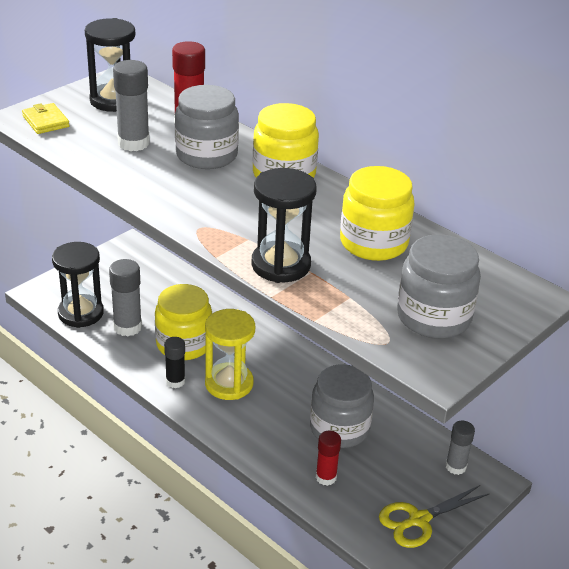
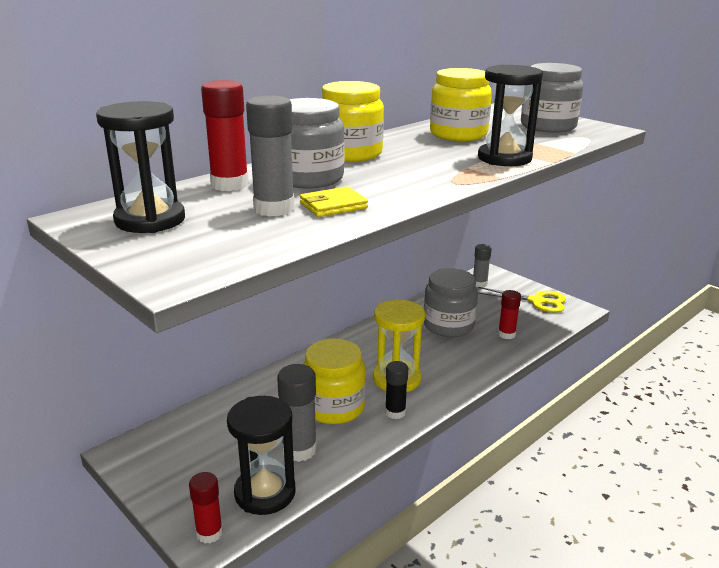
camera: 85 degrees left, 10 degrees down
yellow wallet [22,103,70,134] -> yellow wallet moved to [300,186,368,217]
yellow scissors [379,485,490,548] -> yellow scissors turned 45 degrees counterclockwise [478,287,566,313]
none -> red glue stick [189,472,223,543]

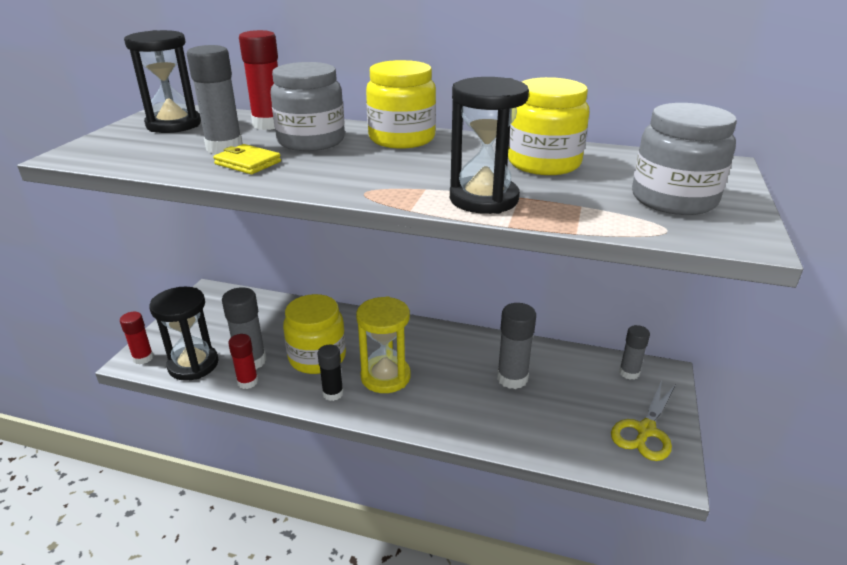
camera: 60 degrees right, 5 degrees up
grey jar [424,268,478,337] -> grey glue stick [497,303,536,389]
yellow scissors [478,287,566,313] -> yellow scissors turned 45 degrees clockwise [611,381,676,461]
red glue stick [498,290,521,339] -> red glue stick moved to [228,334,258,389]

